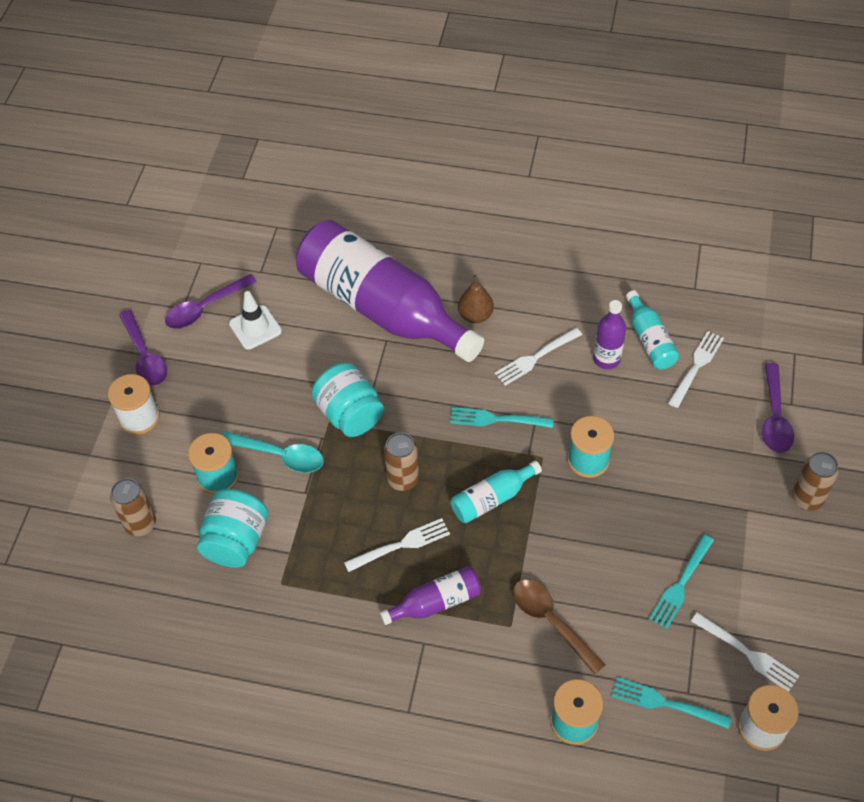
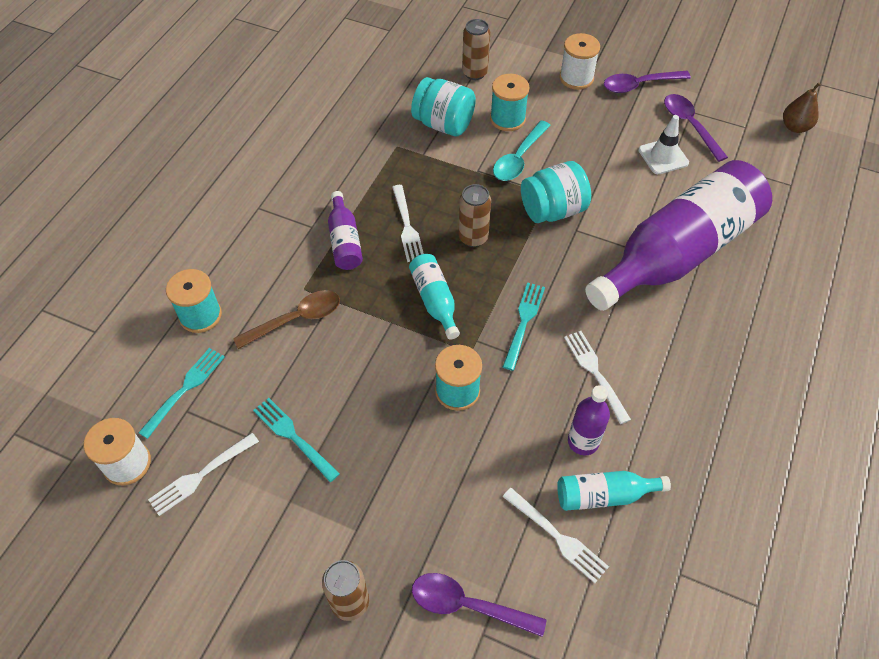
camera: 100 degrees right, 0 degrees up
brown pear [458,275,494,323] -> brown pear moved to [783,82,821,133]

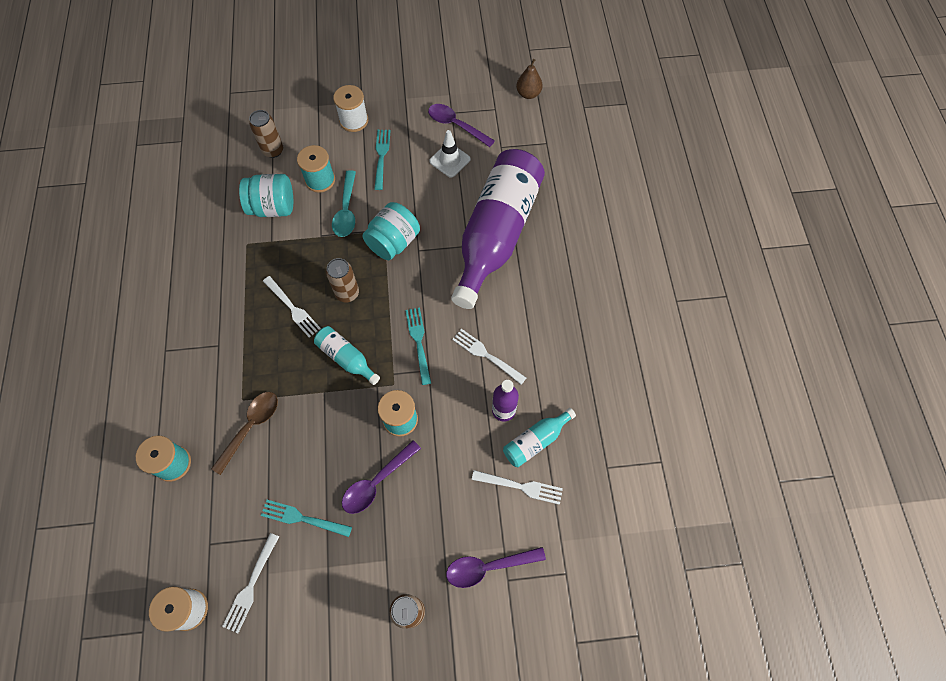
camera: 30 degrees left, 10 degrees up
turquoise fork [138,348,225,439] -> turquoise fork moved to [374,130,391,190]
purple bottle [328,191,363,270] -> none
purple spoon [604,71,691,93] -> purple spoon moved to [342,440,421,514]

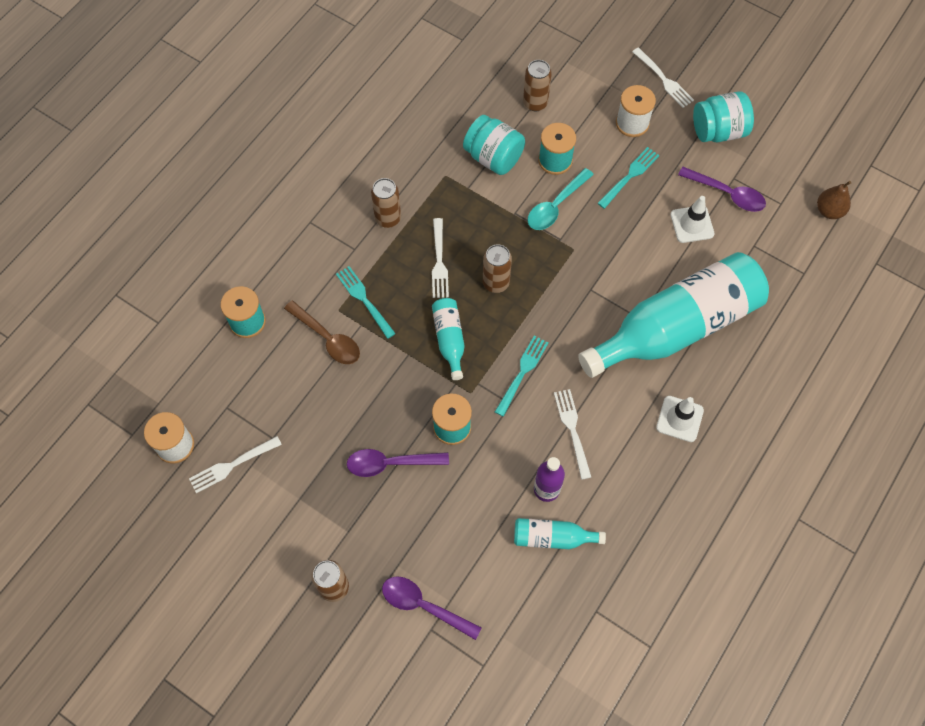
camera: 40 degrees right, 0 degrees up
brown spoon [211,392,278,475] -> brown spoon turned 60 degrees clockwise [284,300,360,364]
turquoise fork [261,500,352,537] -> turquoise fork moved to [336,266,396,339]
turquoise jar [363,202,420,260] -> turquoise jar moved to [693,91,754,142]
purple spoon [428,104,495,147] -> purple spoon turned 135 degrees clockwise [678,167,766,212]
purple bottle [451,149,545,309] -> turquoise bottle [578,252,769,378]
white fork [472,470,563,505] -> white fork moved to [632,47,694,108]
none -> brown can [371,178,401,228]
none -> white traffic cone [656,396,704,442]

